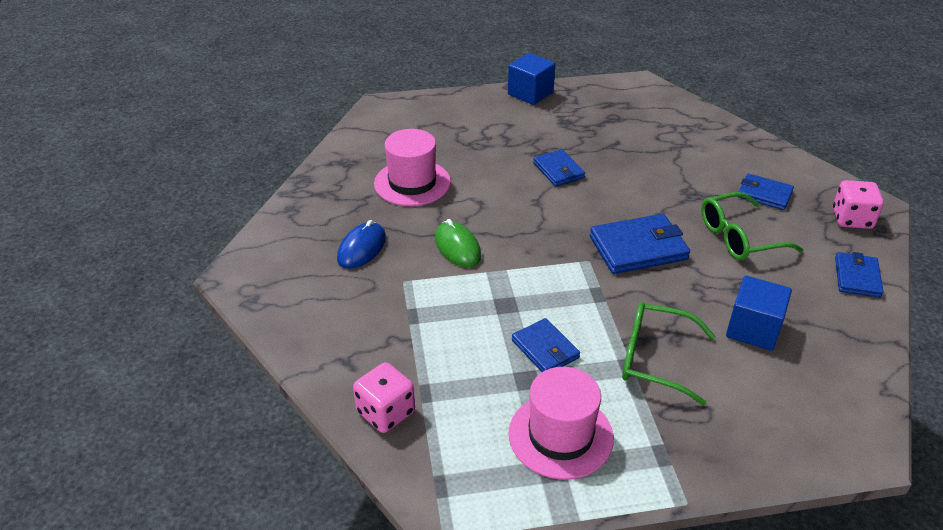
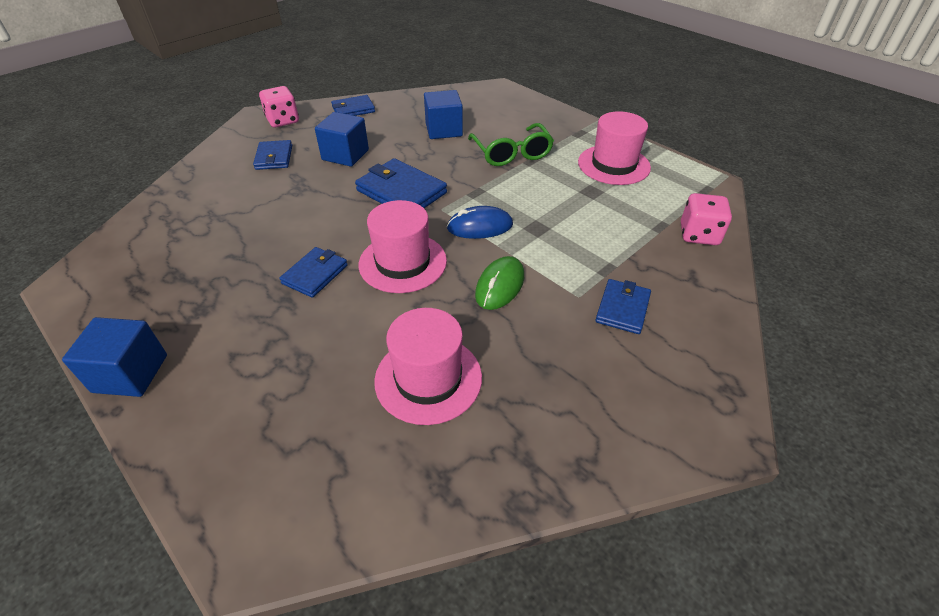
camera: 125 degrees left, 5 degrees up
blue mouse [337,220,386,269] -> blue mouse moved to [447,206,513,239]
blue wallet [512,318,580,372] -> blue wallet moved to [595,279,651,334]
green glasses [701,192,803,260] -> blue cube [315,112,369,167]
none -> pink hat [359,200,447,293]

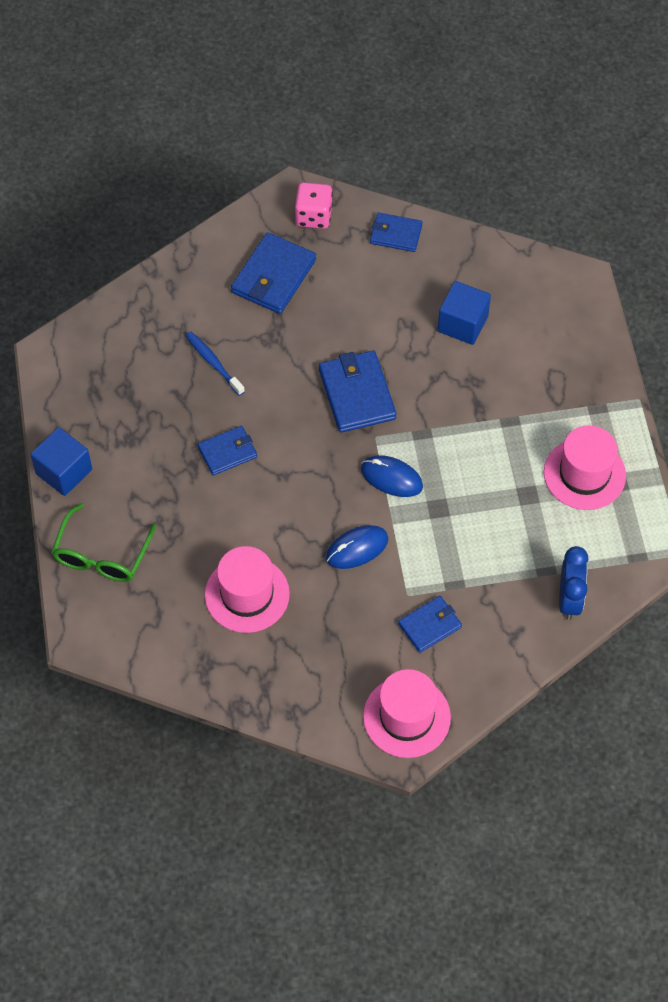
camera: 35 degrees right, 15 degrees up
blue wallet [253,140,292,170] -> blue wallet [231,232,316,314], size x1.61
blue cube [315,112,369,167] -> none
pink hat [359,200,447,293] -> pink hat moved to [363,669,451,758]
green glasses [468,123,554,166] -> green glasses moved to [52,503,156,582]
green mouse [475,256,524,310] -> blue mouse [326,525,388,569]
pink dice [681,193,732,245] -> blue clock [559,546,589,620]
none -> blue toothbrush [186,332,245,396]

